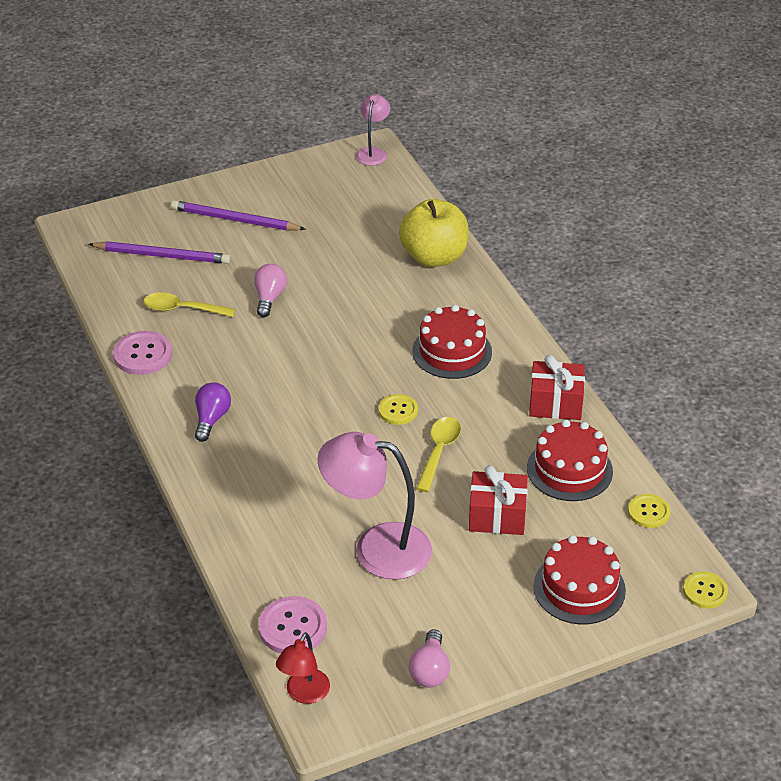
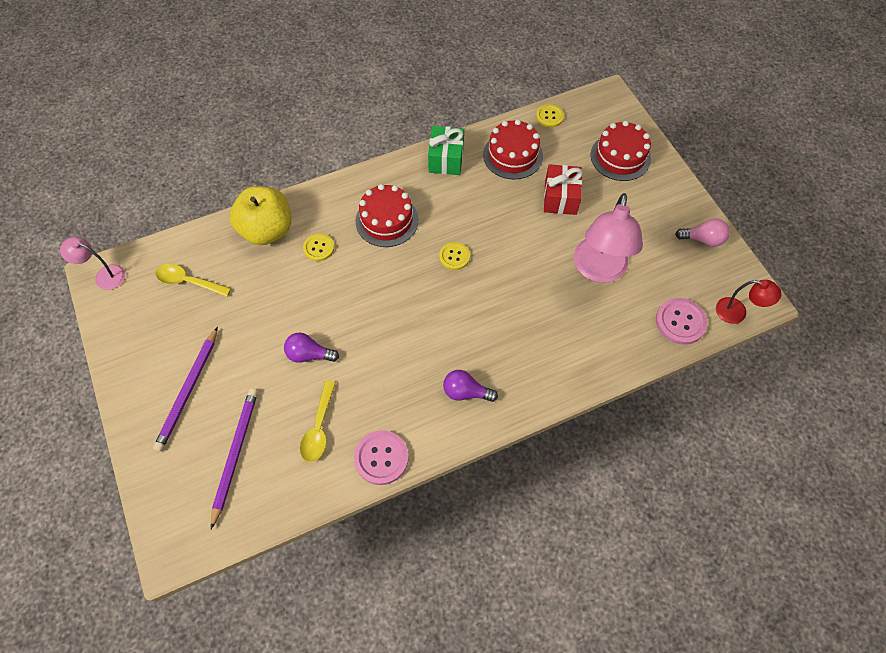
camera: 90 degrees left, 20 degrees up
pink light bulb [254,264,287,317] -> purple light bulb [284,333,339,363]
yellow spoon [416,417,461,492] -> yellow spoon moved to [155,264,231,297]
red gift [529,355,585,420] -> green gift [428,126,464,175]
yellow button [683,571,728,609] -> yellow button moved to [303,234,334,261]

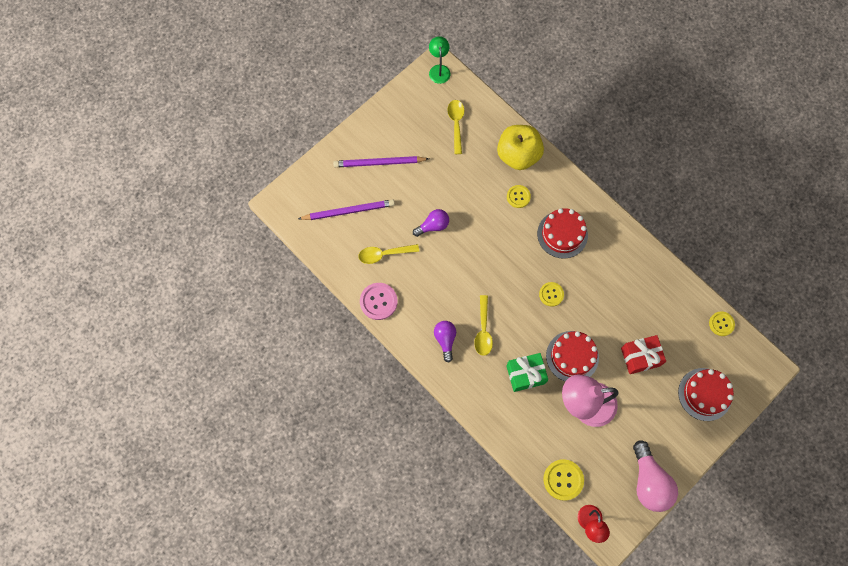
camera: 70 degrees right, 10 degrees up
pink lamp [60,237,125,290] -> green lamp [429,36,450,84]
purple light bulb [284,333,339,363] -> purple light bulb turned 75 degrees clockwise [413,209,449,237]
green gift [428,126,464,175] -> green gift moved to [506,353,548,392]
red cake [483,119,543,179] -> red cake moved to [546,331,599,382]
pink button [656,298,708,345] -> yellow button [543,459,584,501]
pink light bulb [675,219,730,247] -> pink light bulb [633,440,678,512], size x1.68
none -> yellow spoon [474,295,493,356]

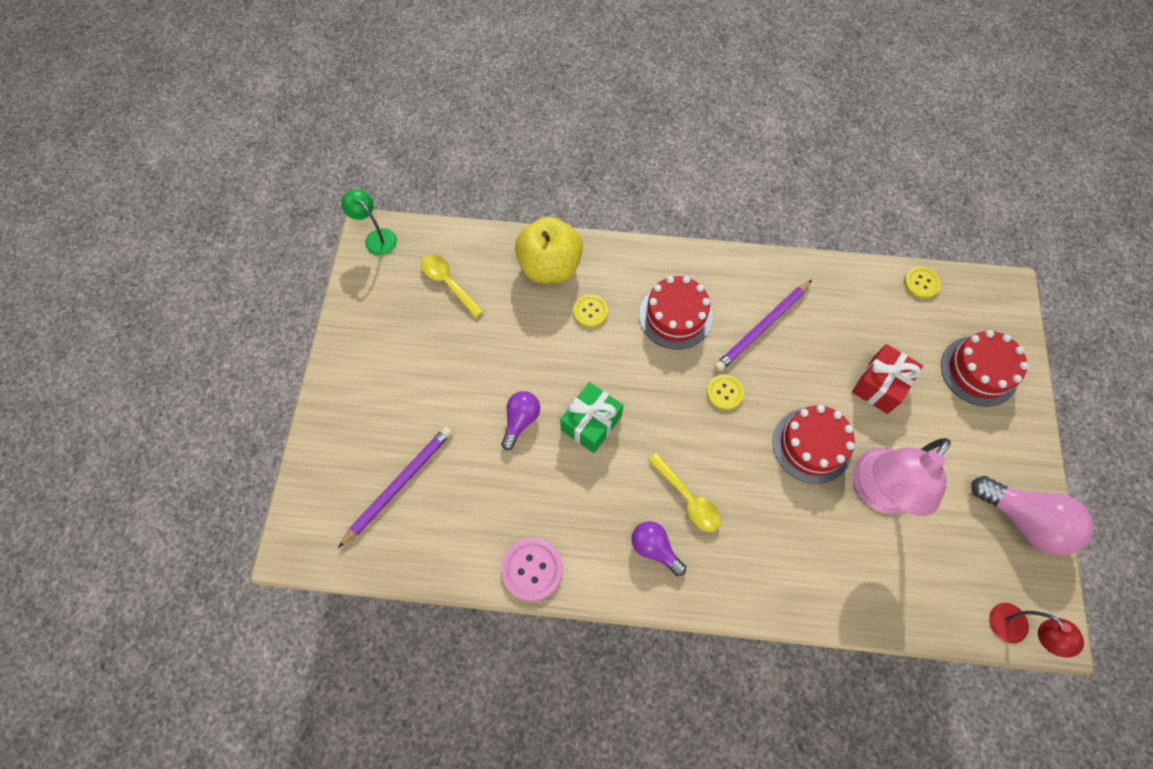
camera: 40 degrees left, 5 degrees down
purple pencil [333,156,429,167] -> purple pencil moved to [714,280,812,372]
yellow spoon [358,244,419,264] -> none
green gift [506,353,548,392] -> green gift moved to [560,382,623,453]
yellow button [543,459,584,501] -> none

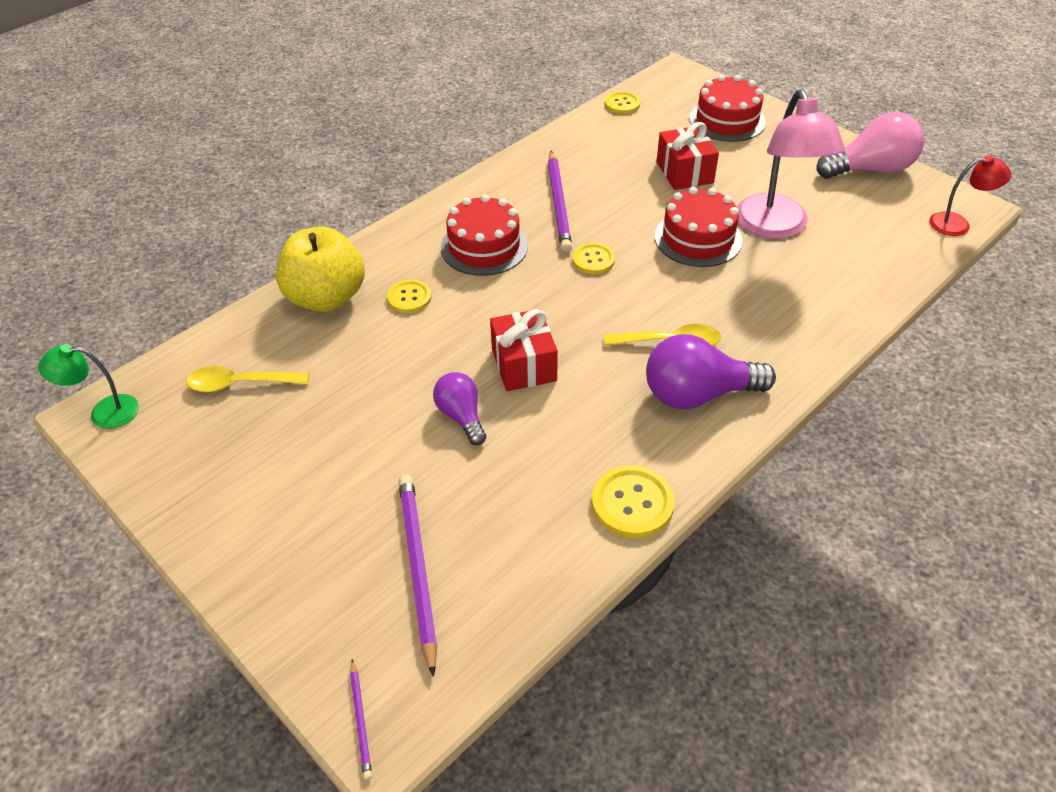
camera: 50 degrees left, 20 degrees down
pink button [501,538,563,601] -> yellow button [592,466,675,538]
green gift [560,382,623,453] -> red gift [490,309,558,391]
purple light bulb [632,521,686,576] -> purple light bulb [646,334,776,409], size x1.68
none -> purple pencil [350,659,372,780]

